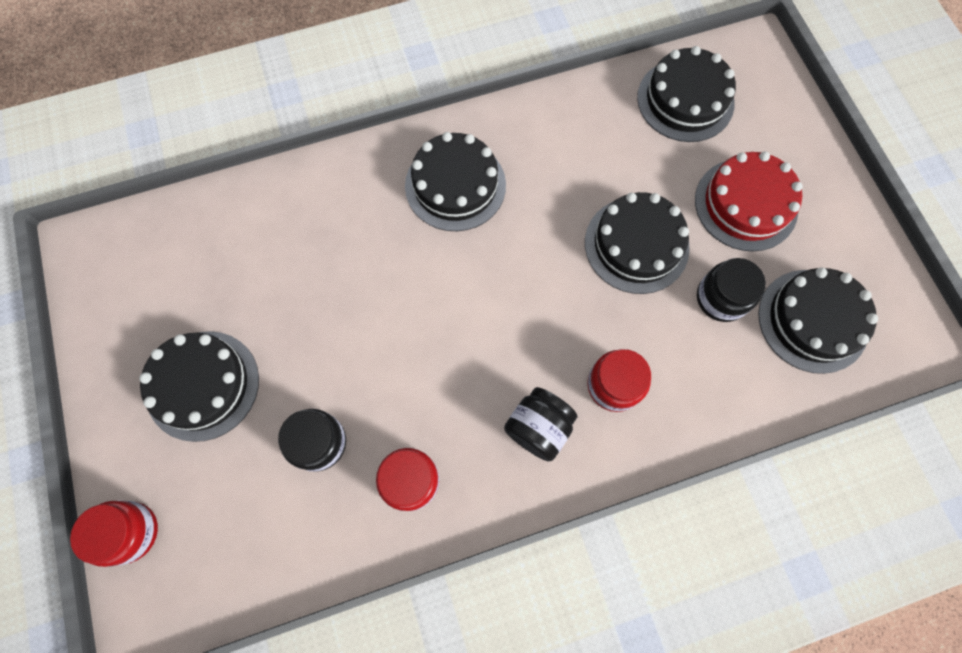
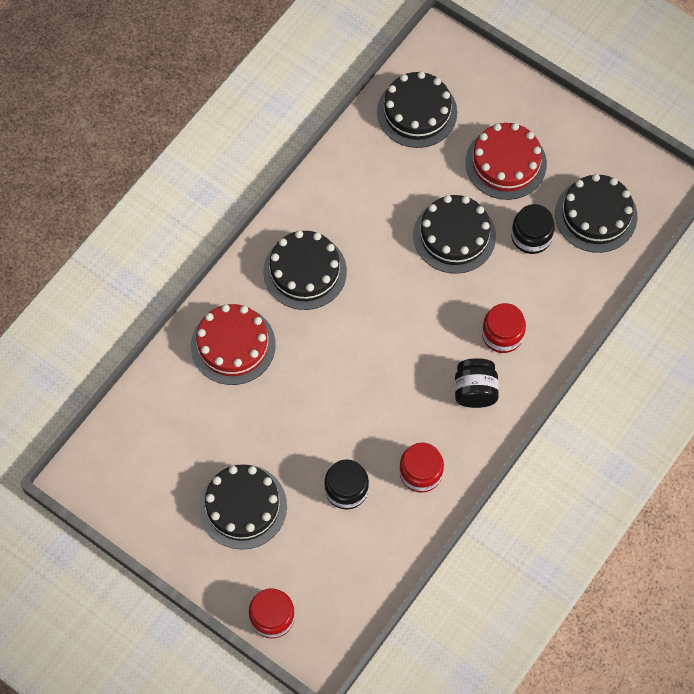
camera: 35 degrees left, 5 degrees down
none -> red cake [191,304,276,385]

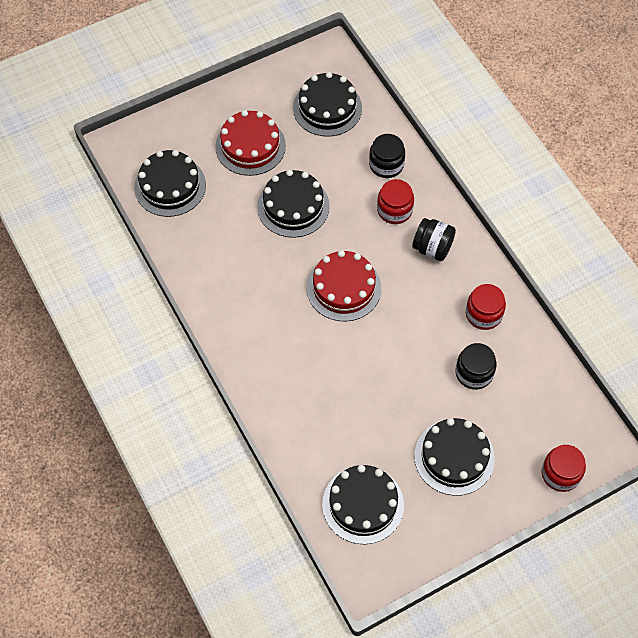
camera: 65 degrees left, 5 degrees down
red cake [191,304,276,385] -> red cake moved to [307,250,381,321]
black cake [263,230,347,310] -> black cake moved to [322,465,404,544]
black jar [511,204,555,254] -> black jar moved to [369,134,405,178]

